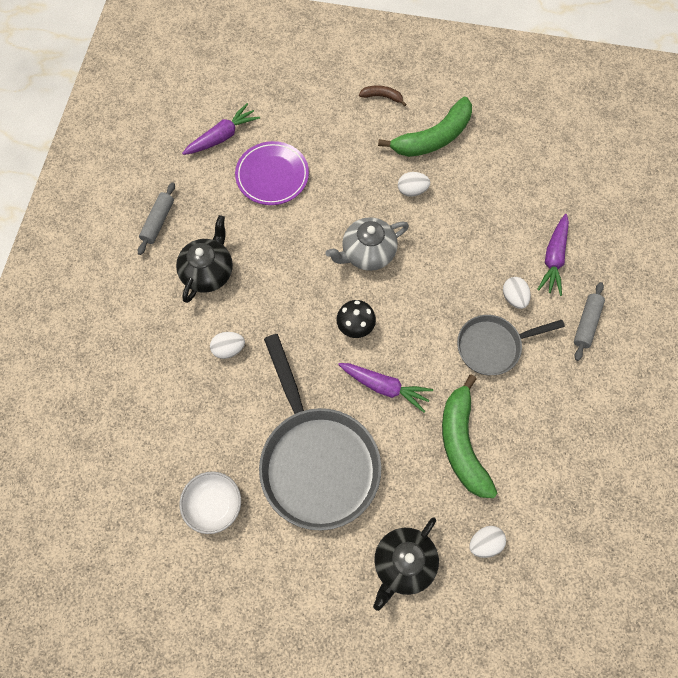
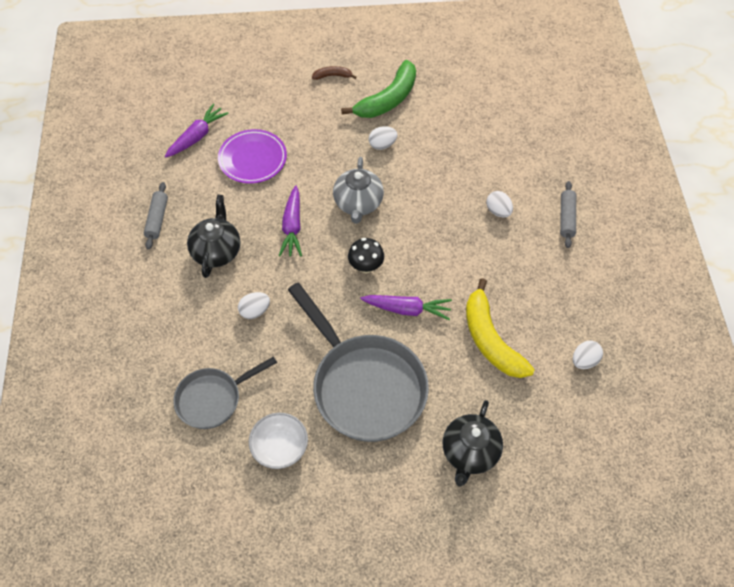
camera: 15 degrees left, 10 degrees down
grey teapot [326,217,409,271] -> grey teapot turned 45 degrees counterclockwise [333,157,384,224]
green banana [442,375,497,498] -> yellow banana [466,278,535,378]
grey pan [457,315,565,375] -> grey pan moved to [173,356,277,429]
white egg [469,526,506,558] -> white egg moved to [573,341,603,369]
purple carrot [537,214,569,296] -> purple carrot moved to [279,186,302,256]

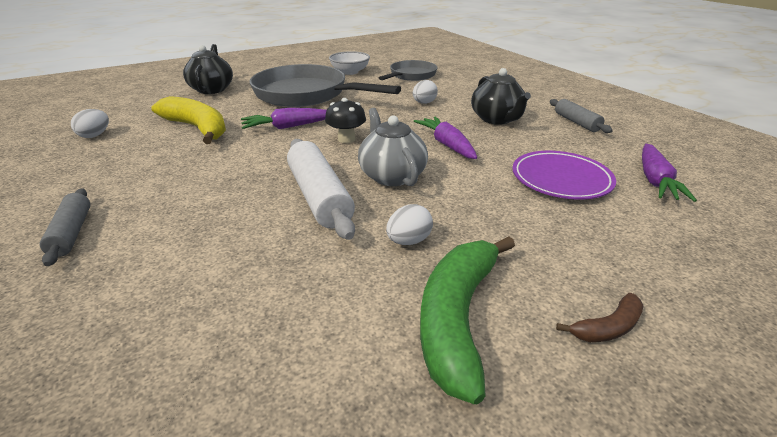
camera: 155 degrees right, 25 degrees down
white egg [486,191,513,218] -> none
none -> white rolling pin [287,139,355,240]

